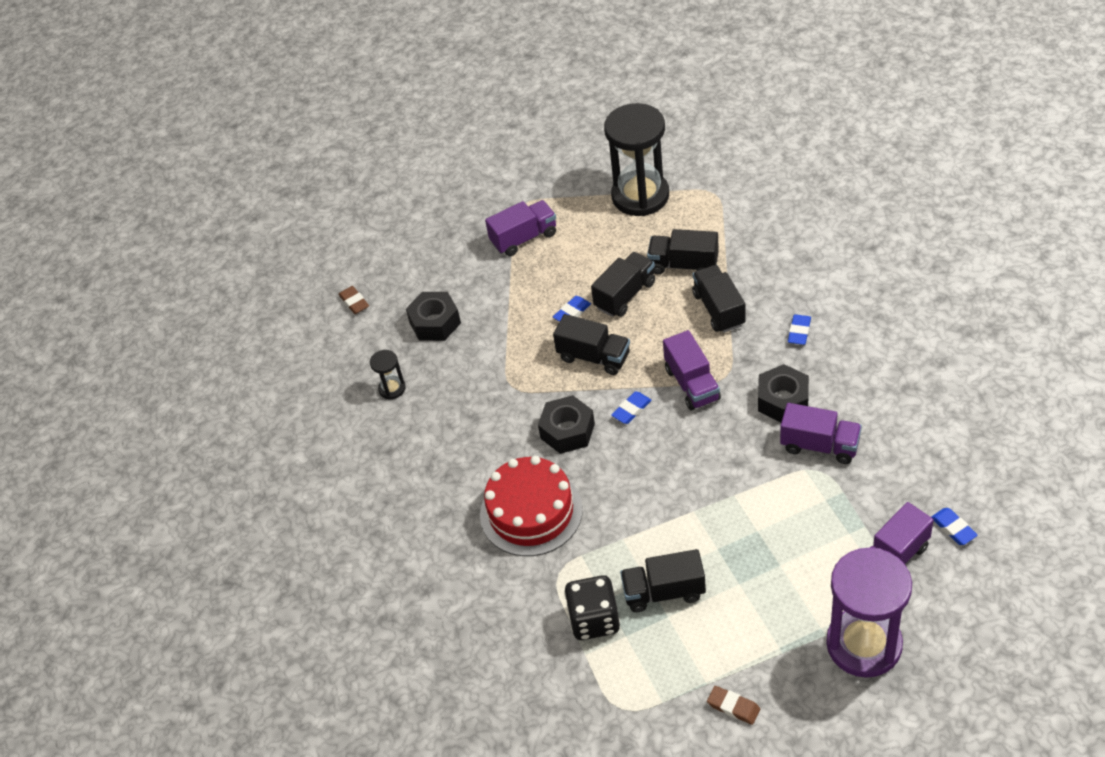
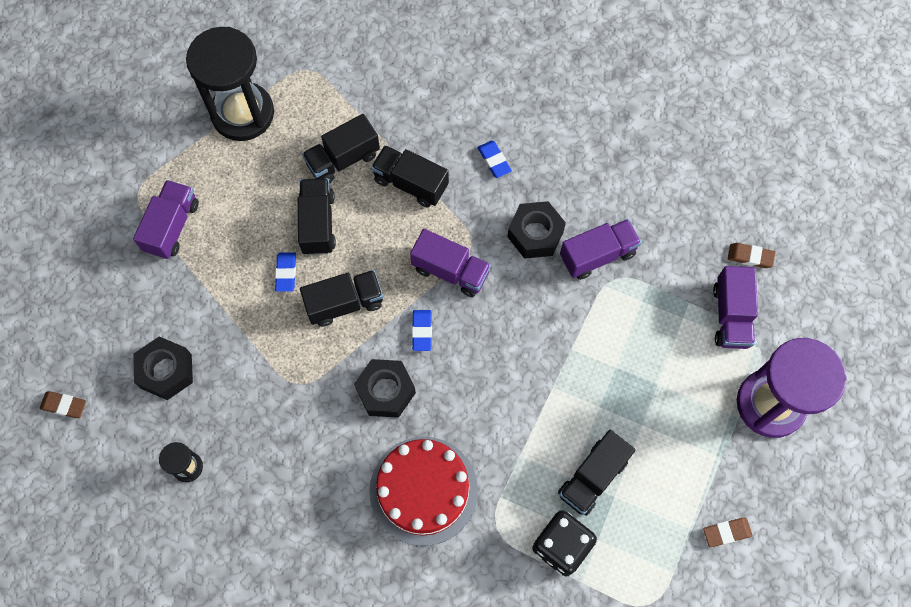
camera: 50 degrees left, 20 degrees up
blue eraser [931,508,978,545] -> brown eraser [728,243,775,268]

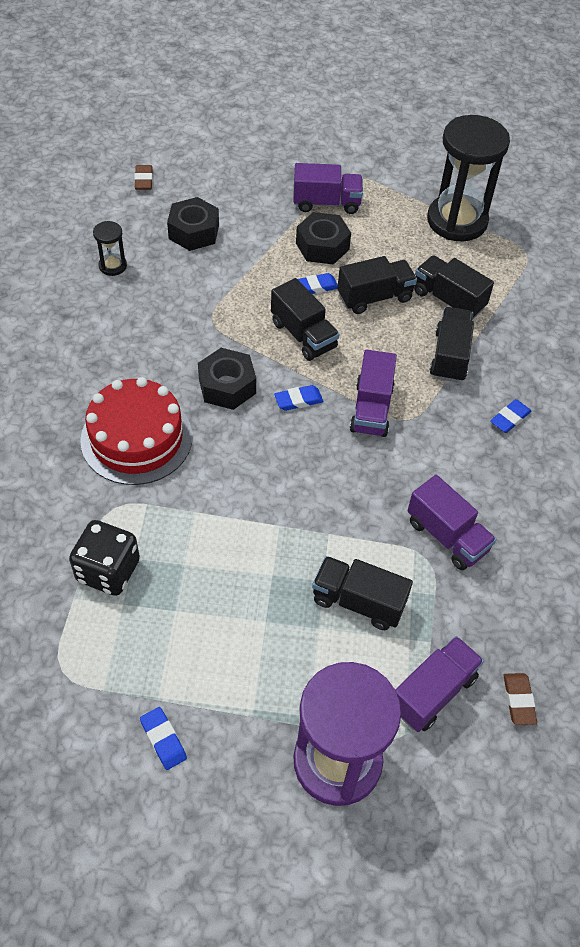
camera: 70 degrees right, 15 degrees down
black nut [507,201,566,259] -> black nut moved to [296,212,351,264]
black truck [558,430,635,516] -> black truck moved to [312,556,413,630]
brown eraser [703,517,752,547] -> blue eraser [140,707,187,770]
purple truck [713,266,758,349] -> purple truck turned 150 degrees clockwise [395,636,484,732]

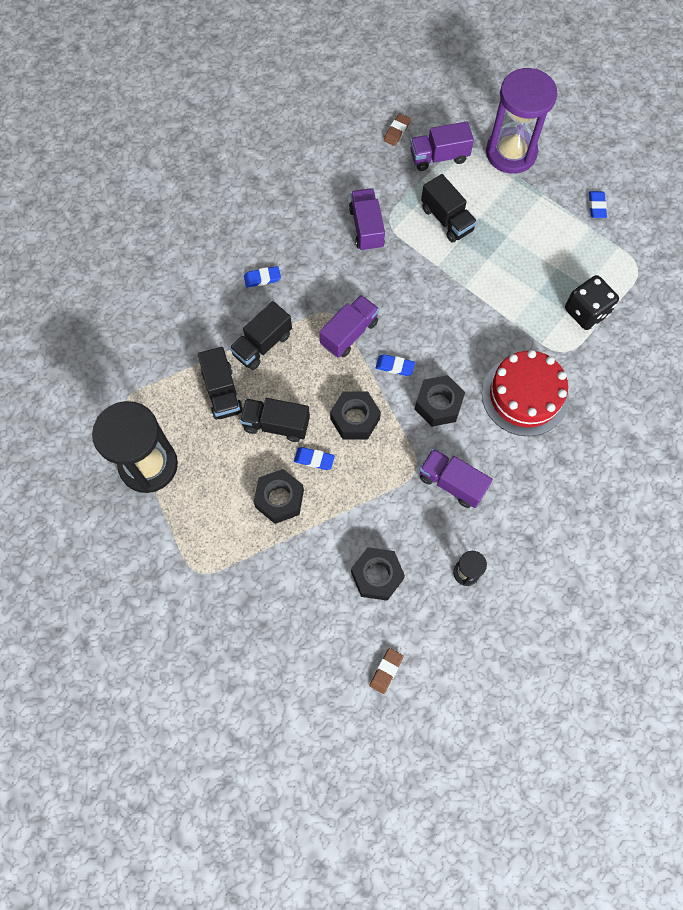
camera: 145 degrees left, 15 degrees up
black truck [271,278,340,361] -> black nut [330,391,381,440]
purple truck [293,163,363,214] -> purple truck moved to [419,449,493,508]

